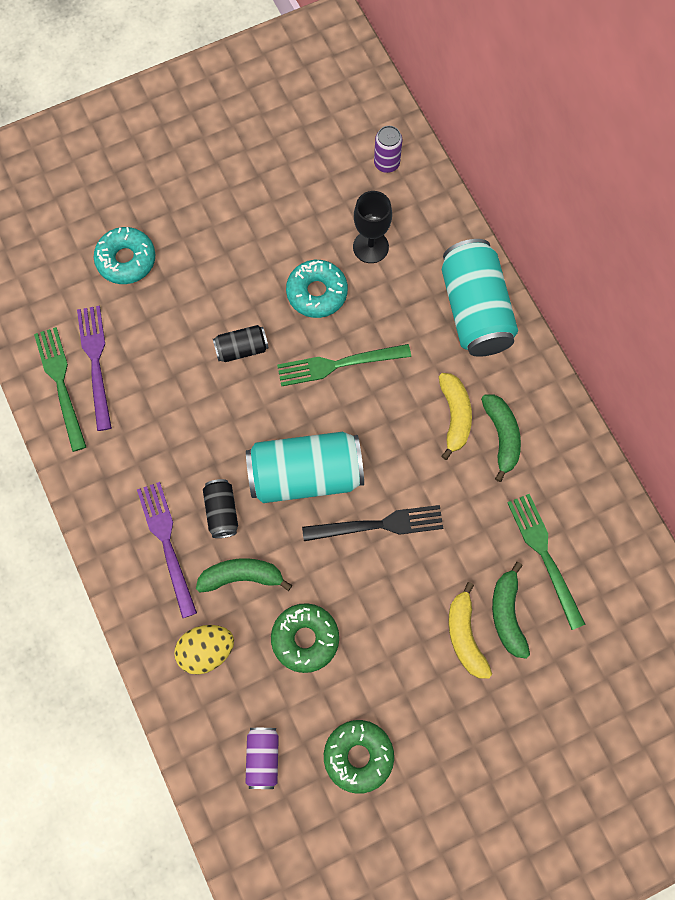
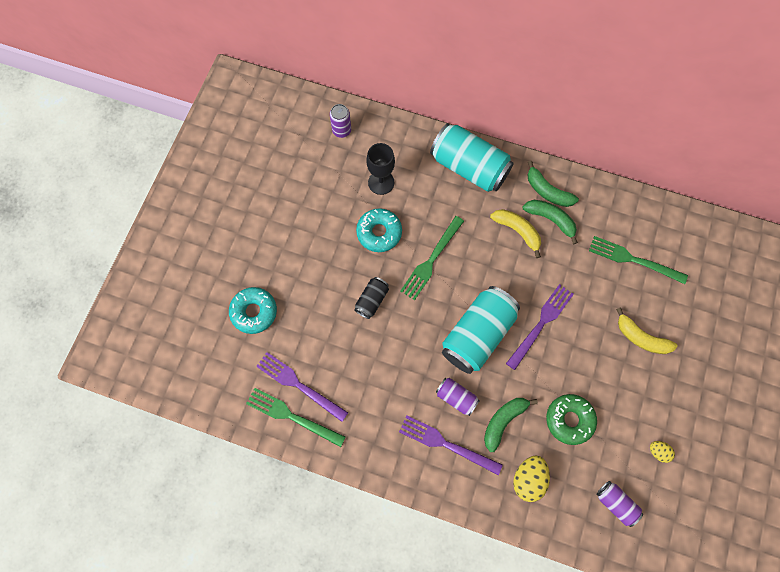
camera: 45 degrees left, 0 degrees up
black can [203,479,238,538] -> purple can [436,378,480,416]
black fork [302,505,443,541] -> purple fork [506,284,574,370]
green donut [324,720,394,794] -> yellow egg [650,441,675,463]
green banana [492,562,530,659] -> green banana moved to [528,161,579,207]

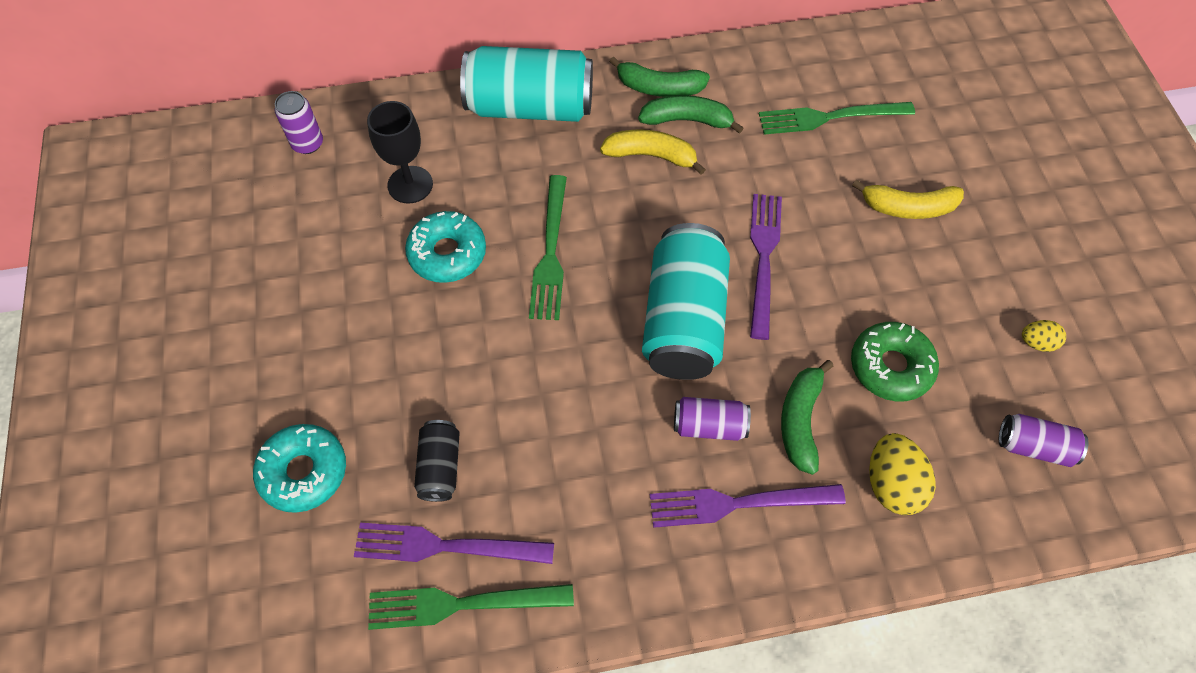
camera: 30 degrees left, 10 degrees down
black can [354,277,389,319] -> black can moved to [414,420,460,502]

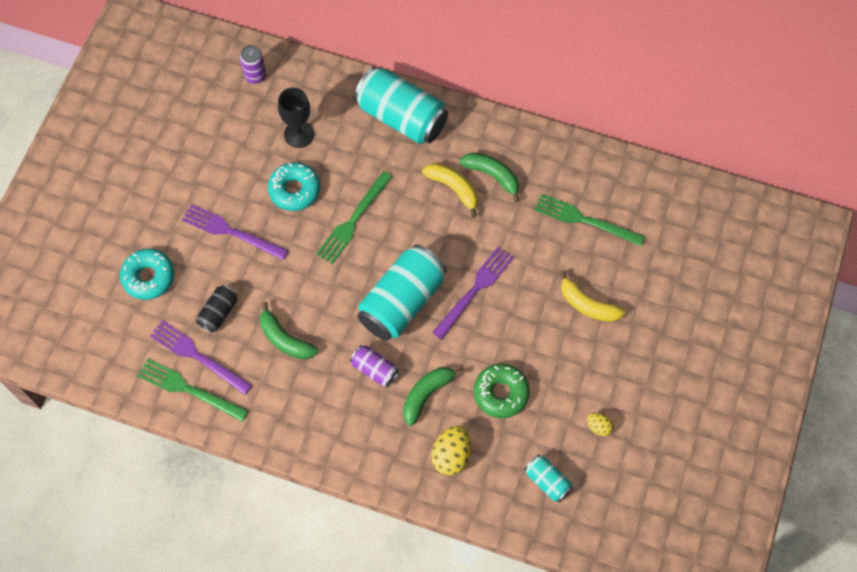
camera: 30 degrees right, 5 degrees up
green banana [609,57,710,97] -> green banana moved to [260,302,318,360]
purple fork [650,484,846,528] -> purple fork moved to [182,204,289,260]
purple can [999,414,1088,467] -> turquoise can [524,454,573,502]

